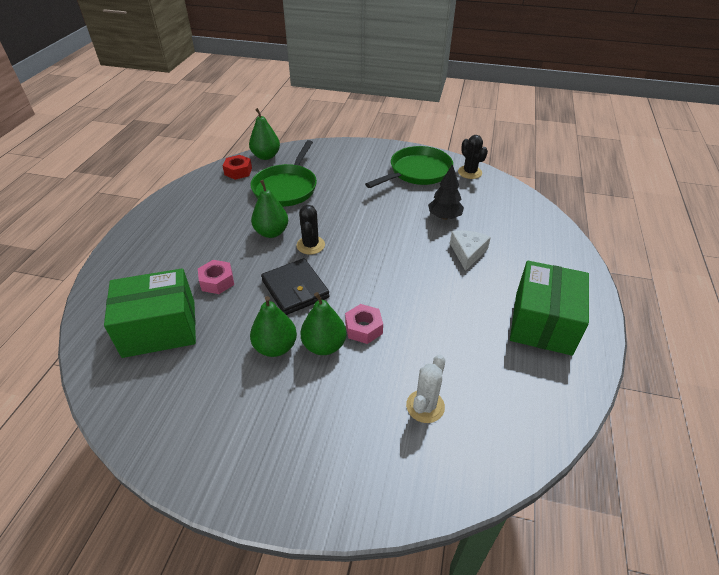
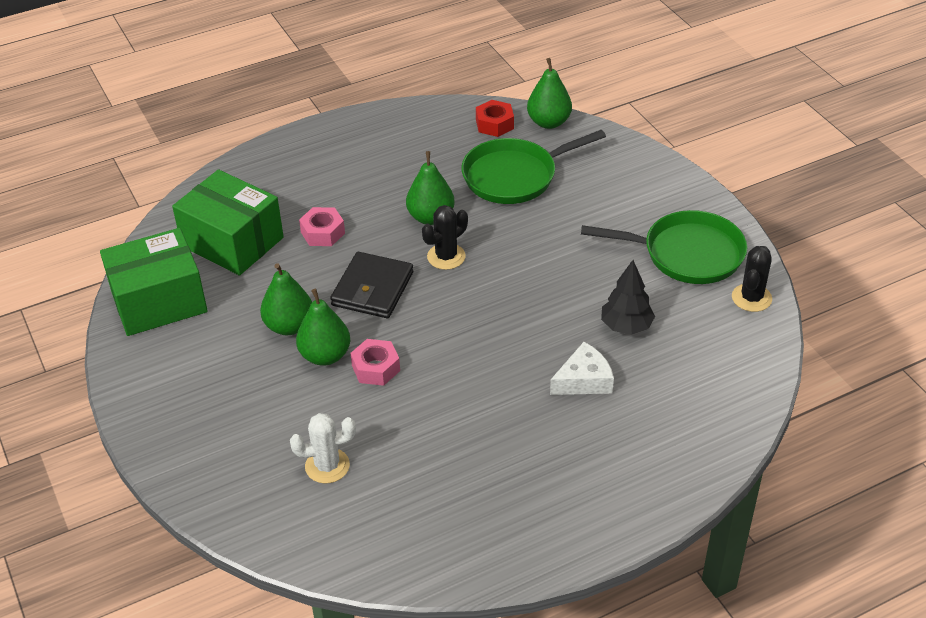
camera: 50 degrees right, 0 degrees up
green box [510,261,589,356] -> green box moved to [100,228,208,336]

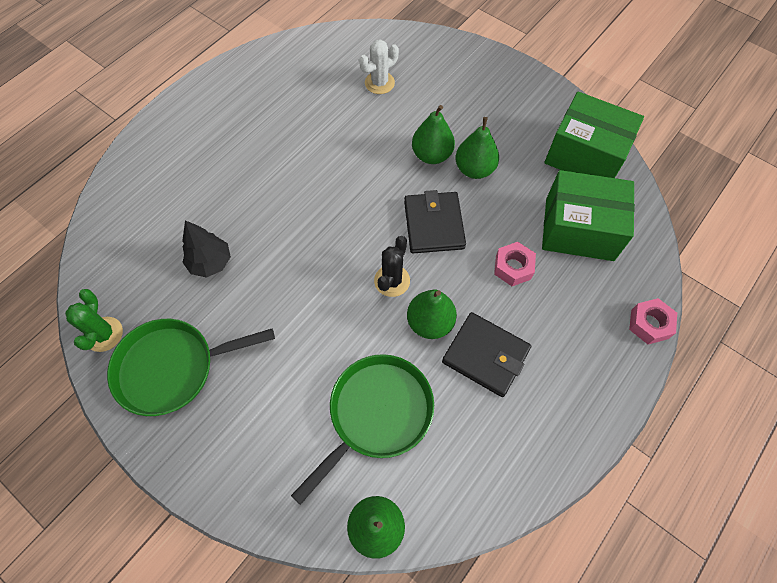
camera: 155 degrees right, 20 degrees up
green box [100,228,208,336] -> green box turned 75 degrees clockwise [544,92,644,178]
pink nut [350,339,400,386] -> pink nut moved to [629,298,677,344]
red nut [476,100,514,137] -> none
white cheese [550,342,614,395] -> none
black cactus [732,246,772,312] -> green cactus [65,289,123,352]
none -> black wallet [442,312,531,397]

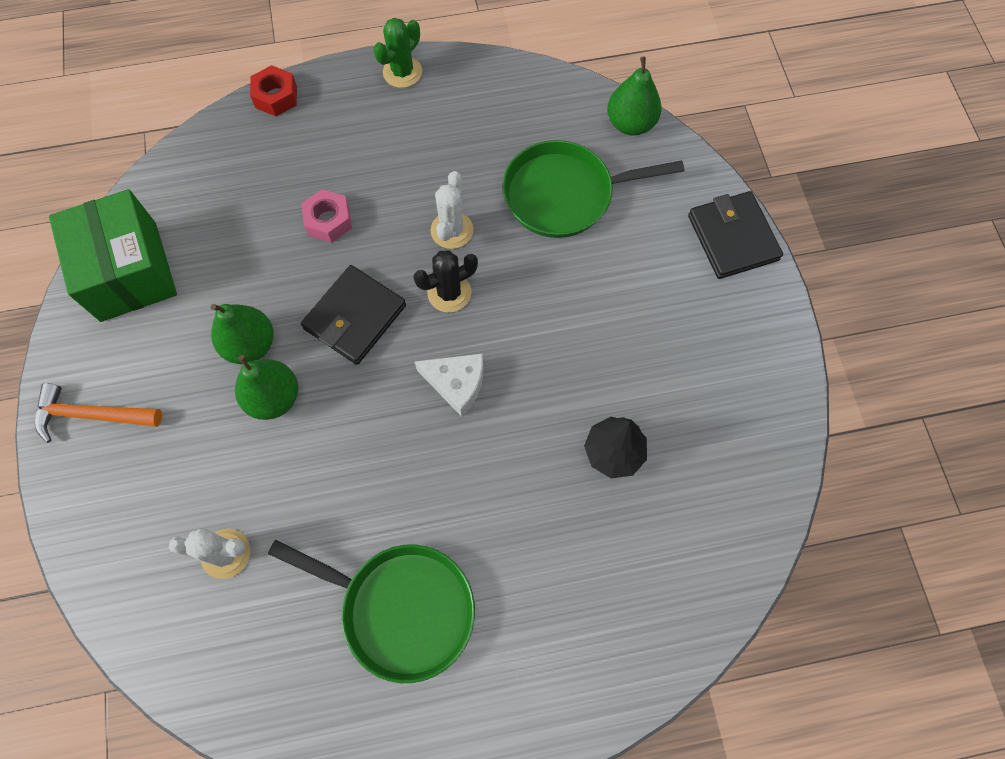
camera: 140 degrees left, 5 degrees up
green cactus [65,289,123,352] -> green cactus moved to [373,18,422,88]
green pan [107,319,275,416] -> green pan moved to [268,540,475,683]
green pear [407,289,457,339] -> white cactus [431,171,473,249]
black wallet [442,312,531,397] -> black wallet moved to [688,191,783,279]
green box [542,170,635,261] -> none
pink nut [629,298,677,344] -> red nut [250,65,297,116]
none -> orange hammer [35,383,162,443]
none -> white cheese [415,354,484,417]

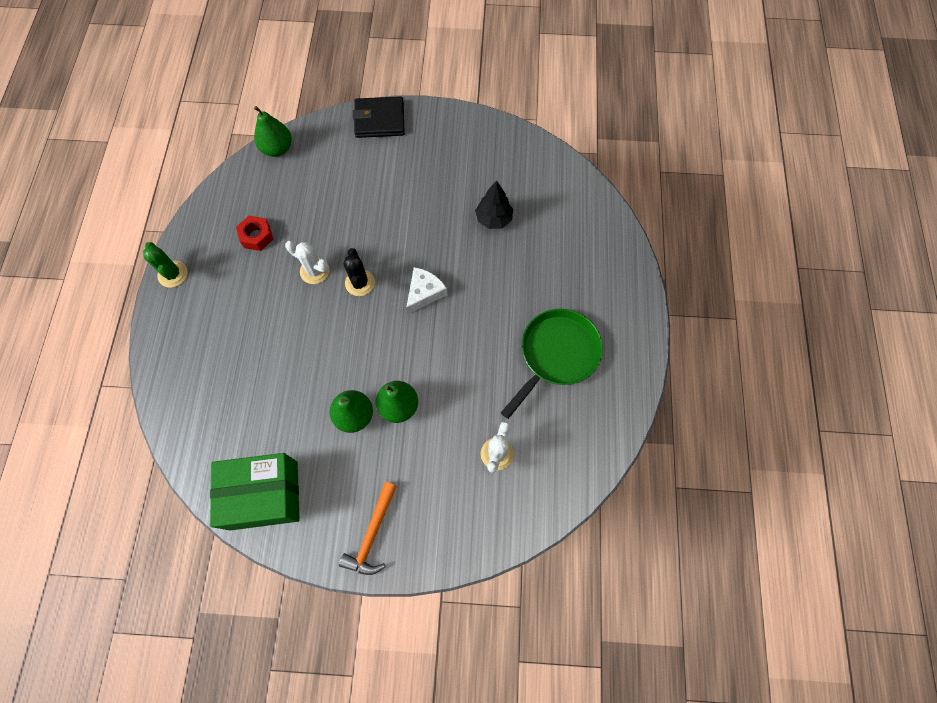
camera: 75 degrees left, 0 degrees up
red nut [250,65,297,116] -> red nut moved to [236,216,273,251]
pink nut [301,189,352,243] -> none
black wallet [301,265,406,365] -> none
green pan [502,140,684,238] -> none

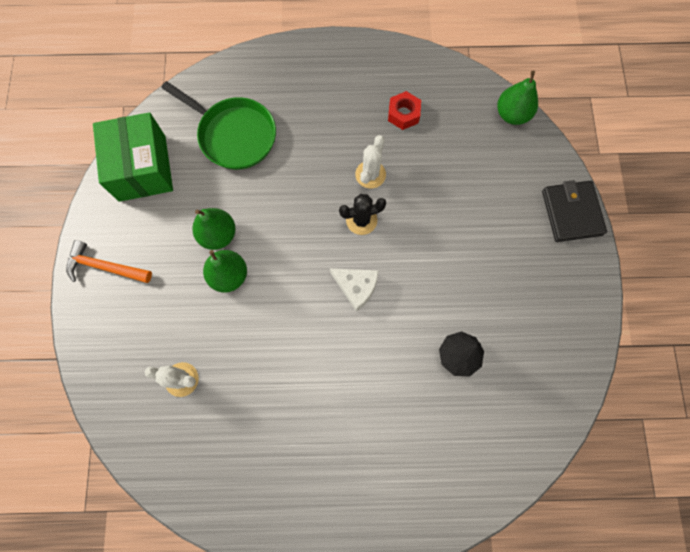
camera: 85 degrees right, 5 degrees up
green cactus [143,242,188,288] -> none
green pan [501,309,603,419] -> green pan moved to [161,81,276,170]

